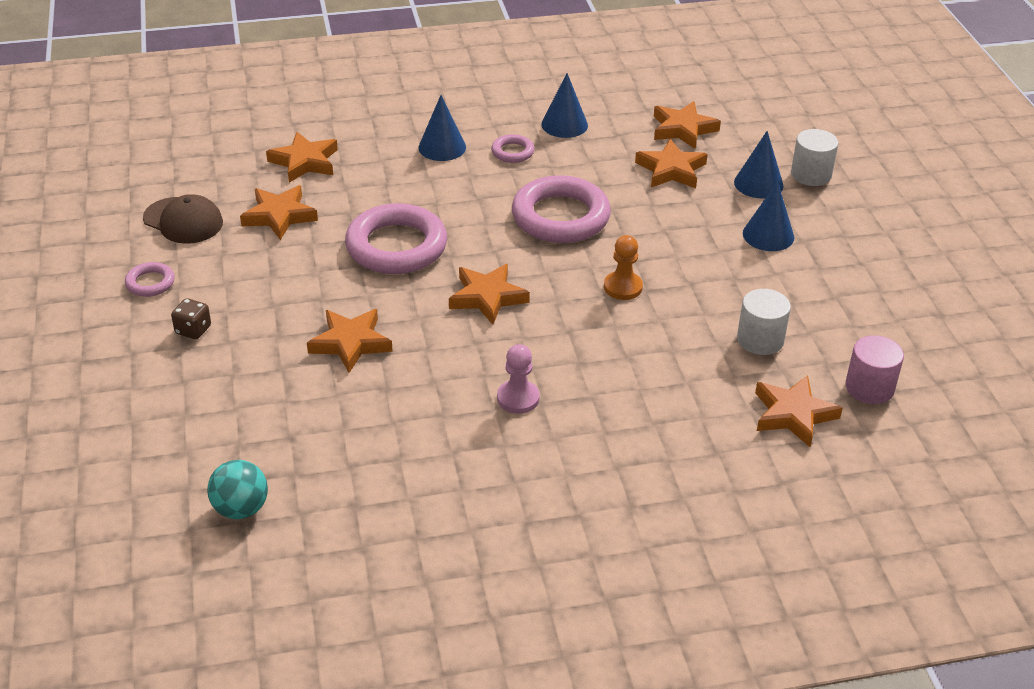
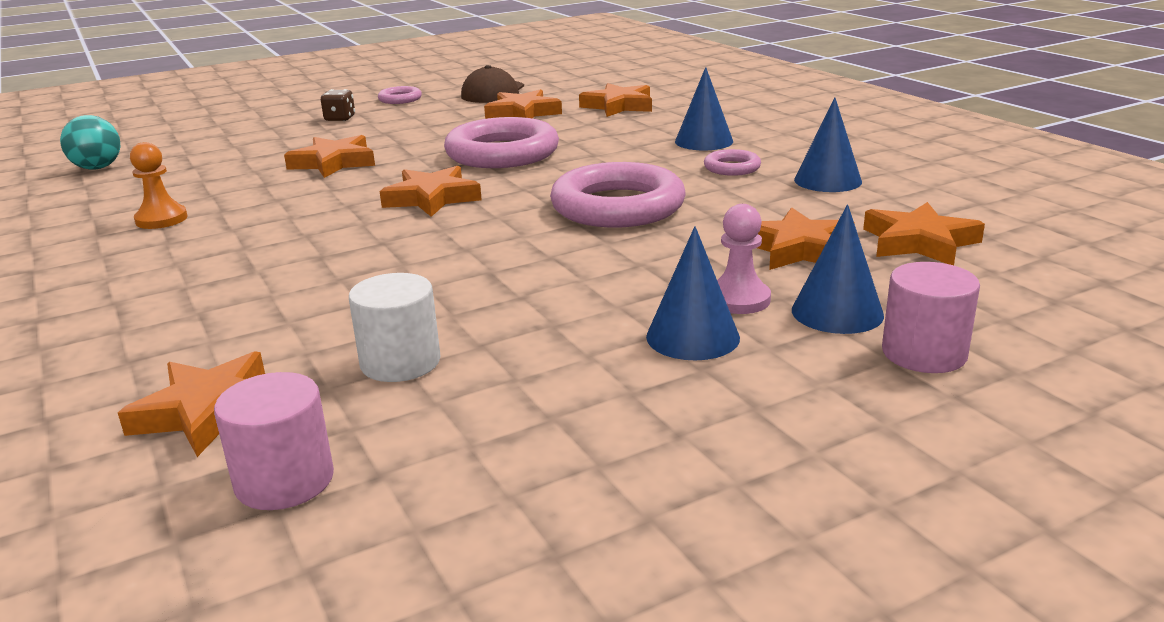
camera: 75 degrees right, 15 degrees down
pink pawn [497,344,540,414] -> pink pawn moved to [717,204,771,314]
orange pawn [604,235,643,300] -> orange pawn moved to [130,142,188,229]
white cylinder [791,129,839,186] -> pink cylinder [882,262,980,373]

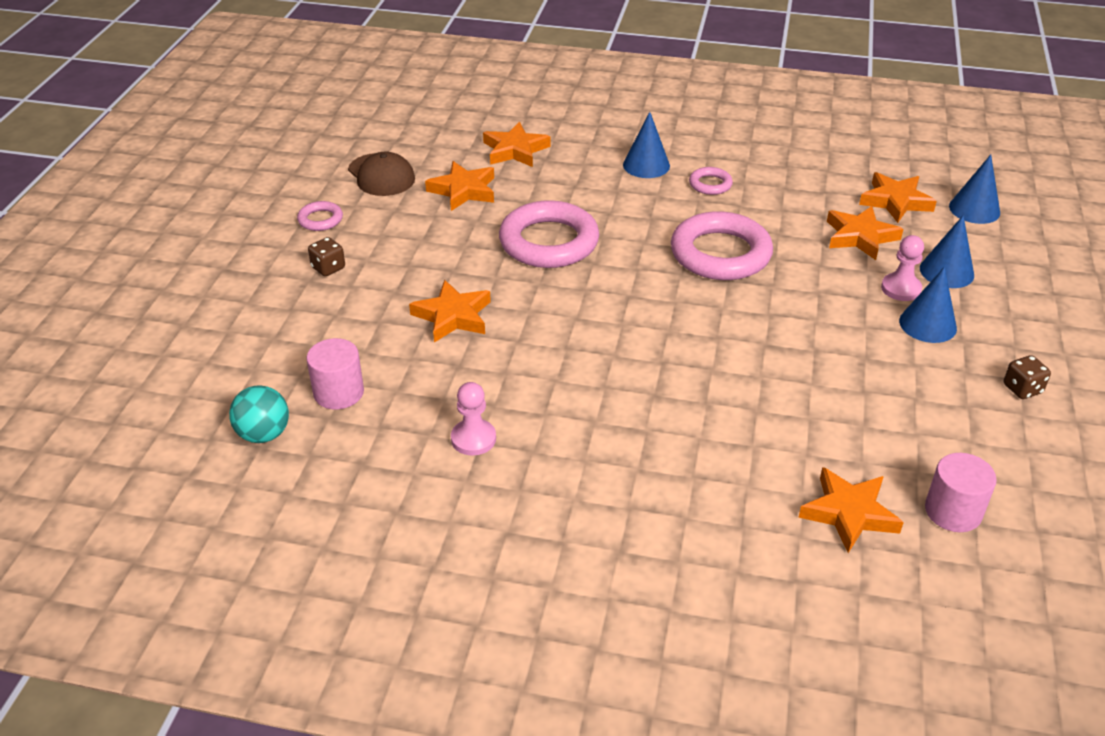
camera: 50 degrees left, 15 degrees up
orange pawn [130,142,188,229] -> pink pawn [451,382,496,455]
white cylinder [349,273,441,382] -> none
orange star [380,166,482,217] -> none
blue cone [794,97,862,192] -> blue cone moved to [949,155,1000,224]
pink cylinder [882,262,980,373] -> pink cylinder moved to [306,338,364,409]
none -> brown dice [1004,355,1051,399]

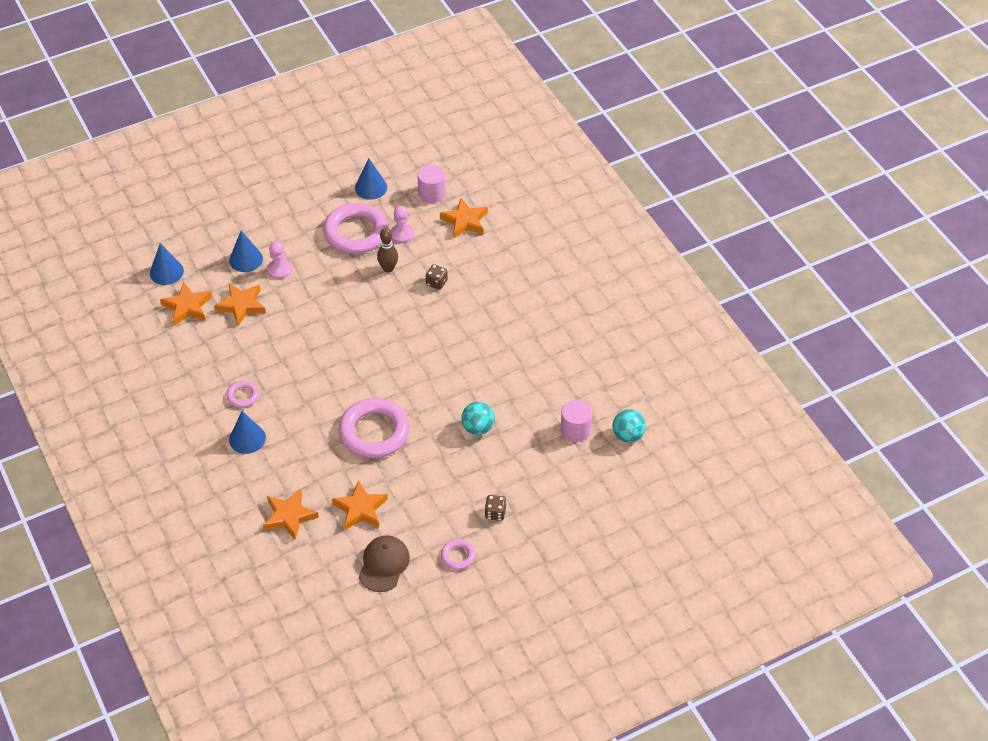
camera: 130 degrees left, 10 degrees up
orange star [409,280,491,343] -> turquoise ball [461,402,495,435]
pink pawn [451,382,496,455] -> pink pawn moved to [391,206,414,244]
pink ring [671,211,773,280] -> pink ring moved to [323,203,388,254]
blue cone [899,267,957,343] -> blue cone moved to [355,158,387,200]
brown dice [1004,355,1051,399] -> brown dice moved to [426,264,448,290]
none -> brown bowling pin [377,228,398,273]

